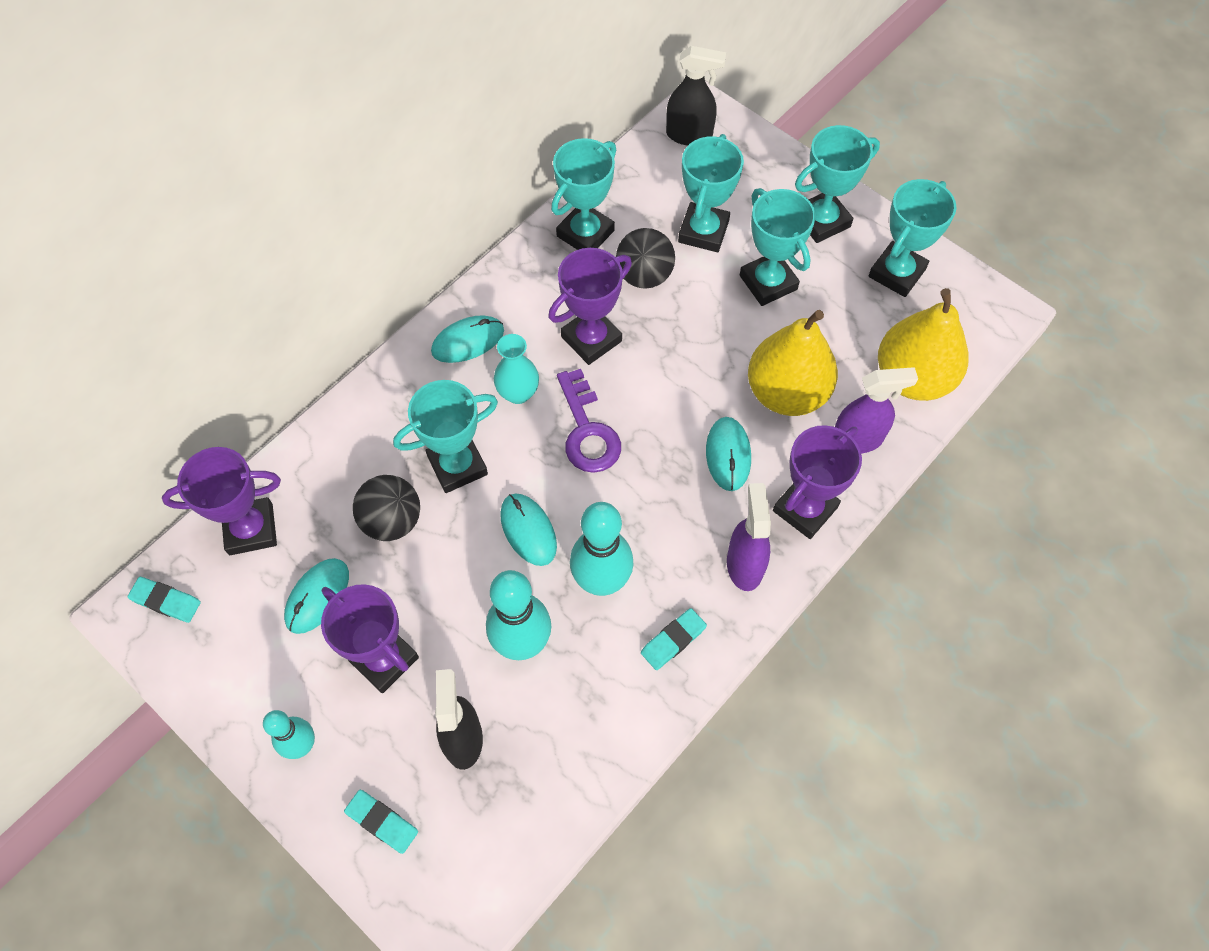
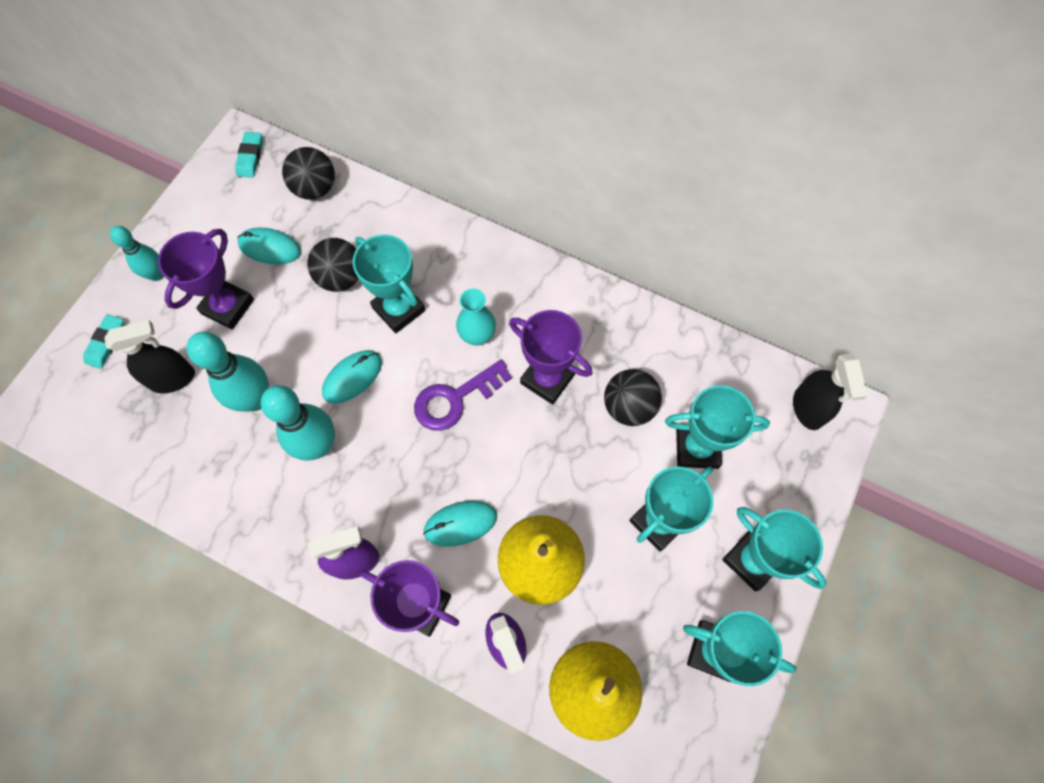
camera: 75 degrees right, 5 degrees up
purple trophy [162,447,281,555] -> black ball [282,147,335,200]
turquoise mouse [431,315,504,363] -> none
turquoise trophy [551,138,616,250] -> none
turquoise eraser [641,608,707,670] -> none

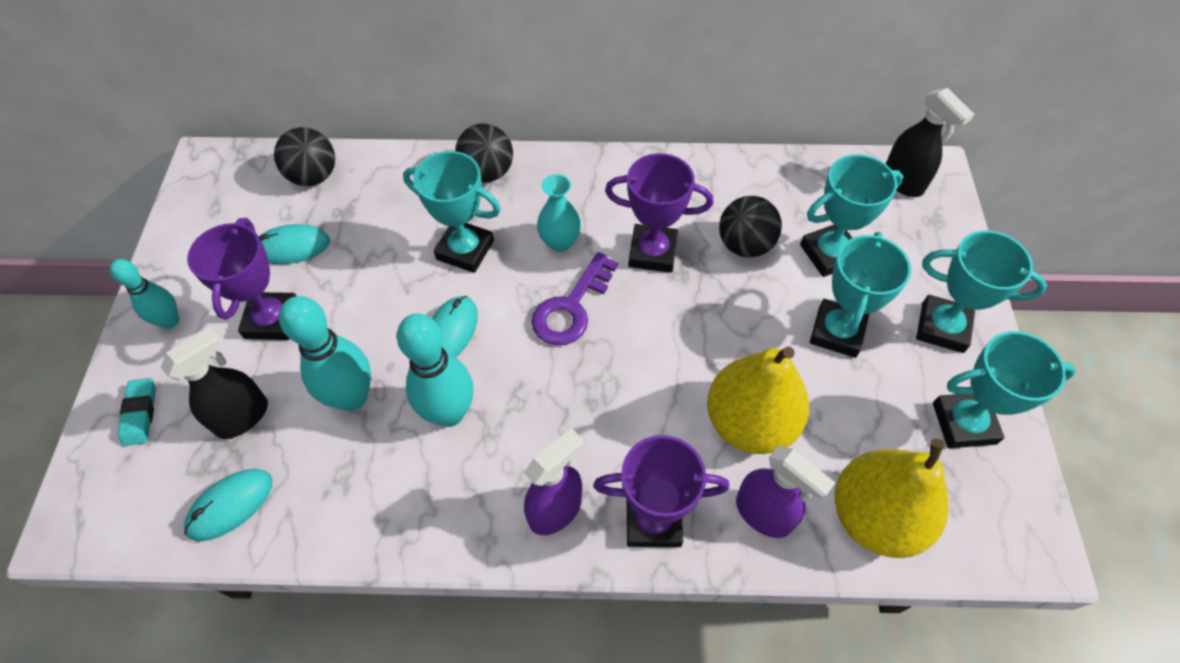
camera: 25 degrees left, 10 degrees down
turquoise eraser [235,132,263,178] -> none
black ball [307,238,358,292] -> black ball moved to [455,123,513,182]
turquoise mouse [423,501,497,547] -> turquoise mouse moved to [184,469,273,541]

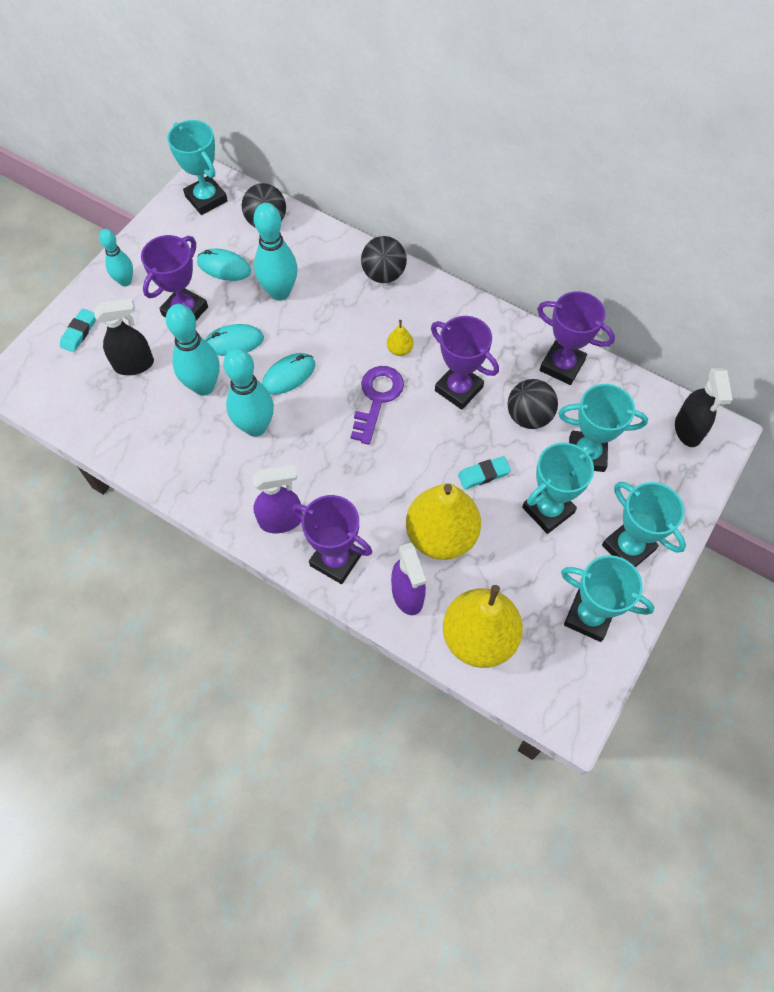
camera: 30 degrees right, 5 degrees up
turquoise mouse [184,469,273,541] -> turquoise mouse moved to [205,324,264,356]
turquoise trophy [403,151,501,273] -> turquoise trophy moved to [167,120,228,215]
purple key [531,252,618,345] -> purple key turned 135 degrees clockwise [351,366,404,445]
turquoise vase [537,174,581,252] -> yellow pear [387,320,414,356]
none -> turquoise bowling pin [254,203,298,301]
none -> turquoise eraser [458,456,511,489]
none -> purple trophy [537,291,615,385]

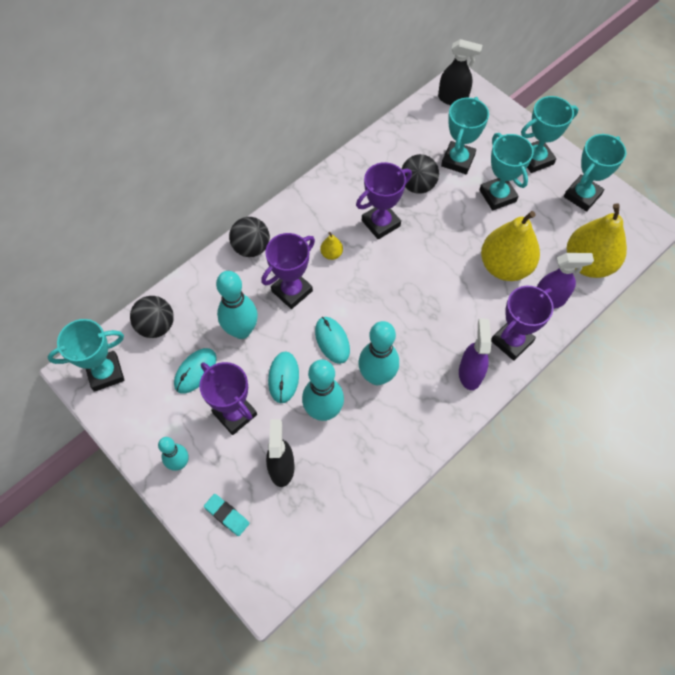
camera: 75 degrees left, 0 degrees up
purple key [351,366,404,445] -> none
turquoise eraser [458,456,511,489] -> none
purple trophy [537,291,615,385] -> purple trophy moved to [261,233,315,309]

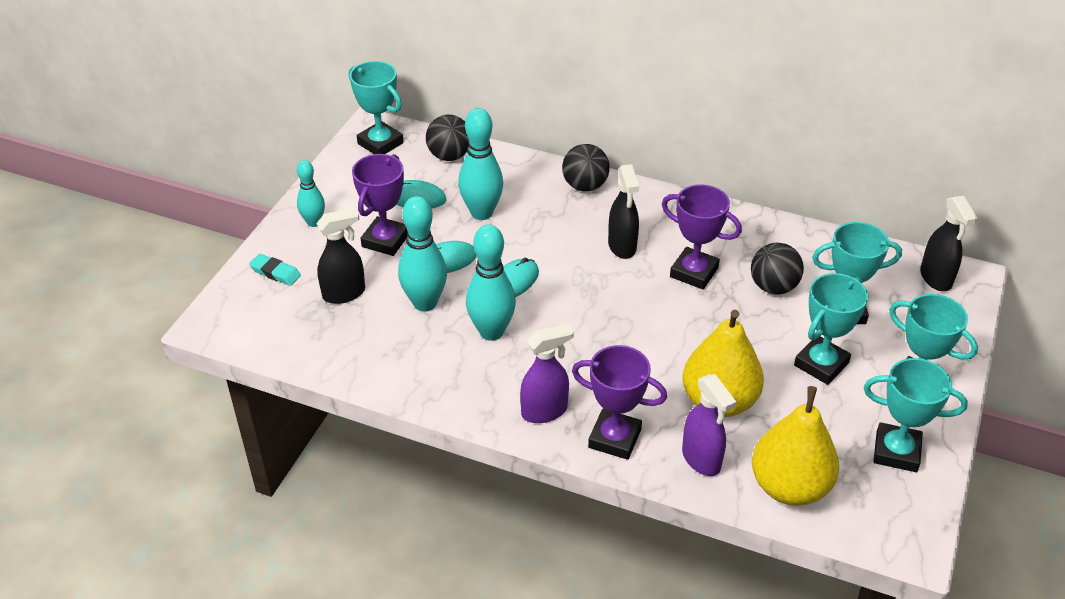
camera: 65 degrees right, 20 degrees down
turquoise eraser [204,494,250,536] -> turquoise eraser turned 75 degrees counterclockwise [249,254,301,286]
purple trophy [261,233,315,309] -> none
yellow pear [320,232,343,260] -> black spray bottle [608,164,639,259]

